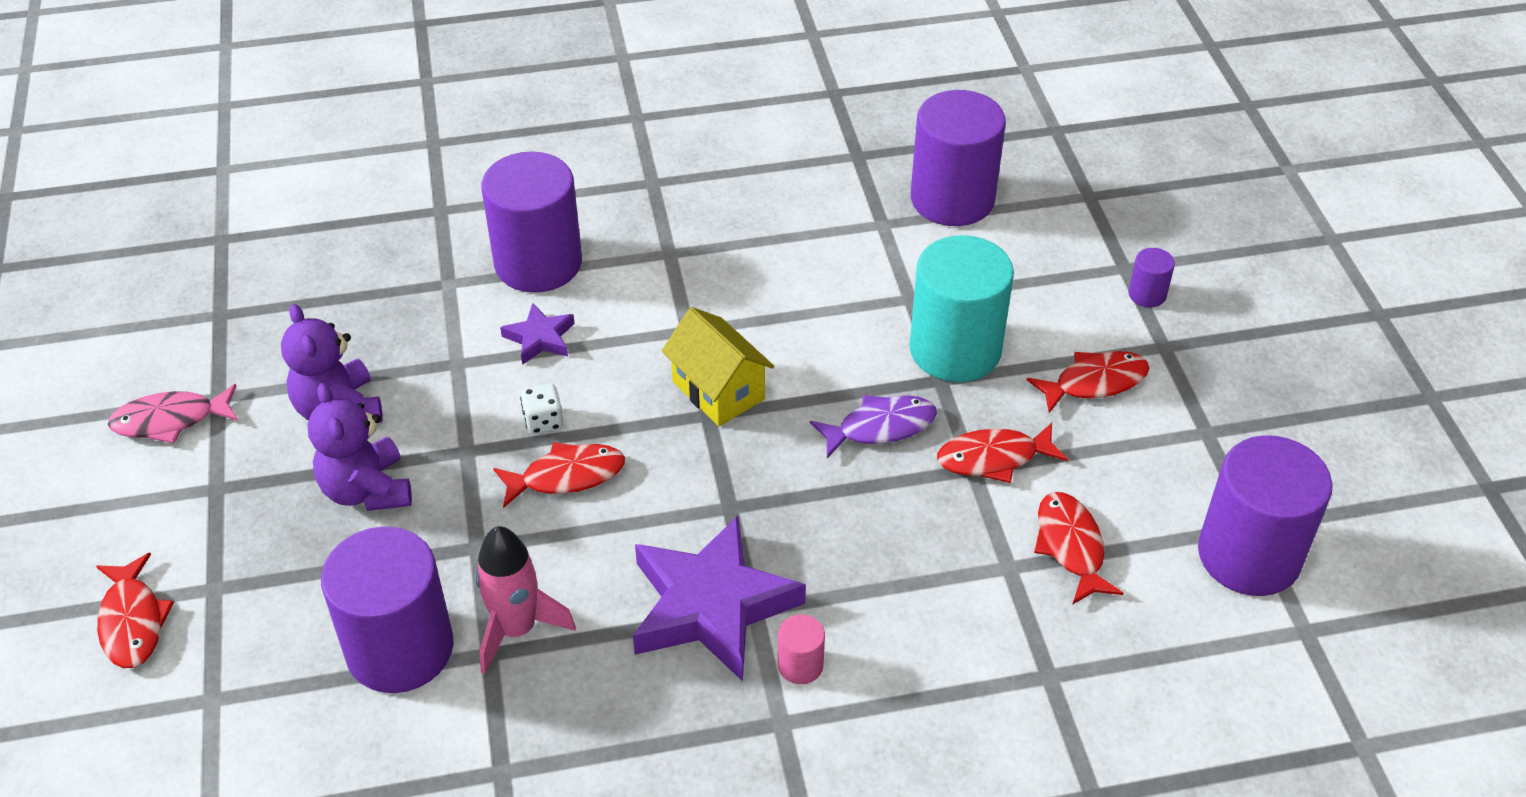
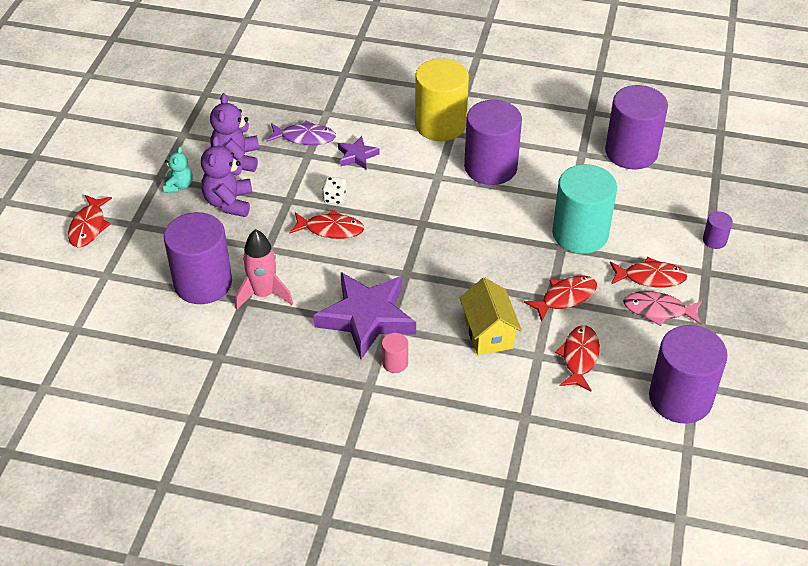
camera: 25 degrees right, 0 degrees up
pink fish [108,384,238,444] -> pink fish moved to [623,291,702,326]
purple cylinder [481,152,582,293] -> purple cylinder moved to [464,100,522,185]
yellow house [661,307,774,426] -> yellow house moved to [460,277,522,355]
purple fish [810,395,937,458] -> purple fish moved to [266,120,336,145]
red fish [937,423,1068,483] -> red fish turned 135 degrees clockwise [524,275,597,321]
none -> turquoise teddy bear [163,147,193,193]
none -> yellow cylinder [415,58,469,141]

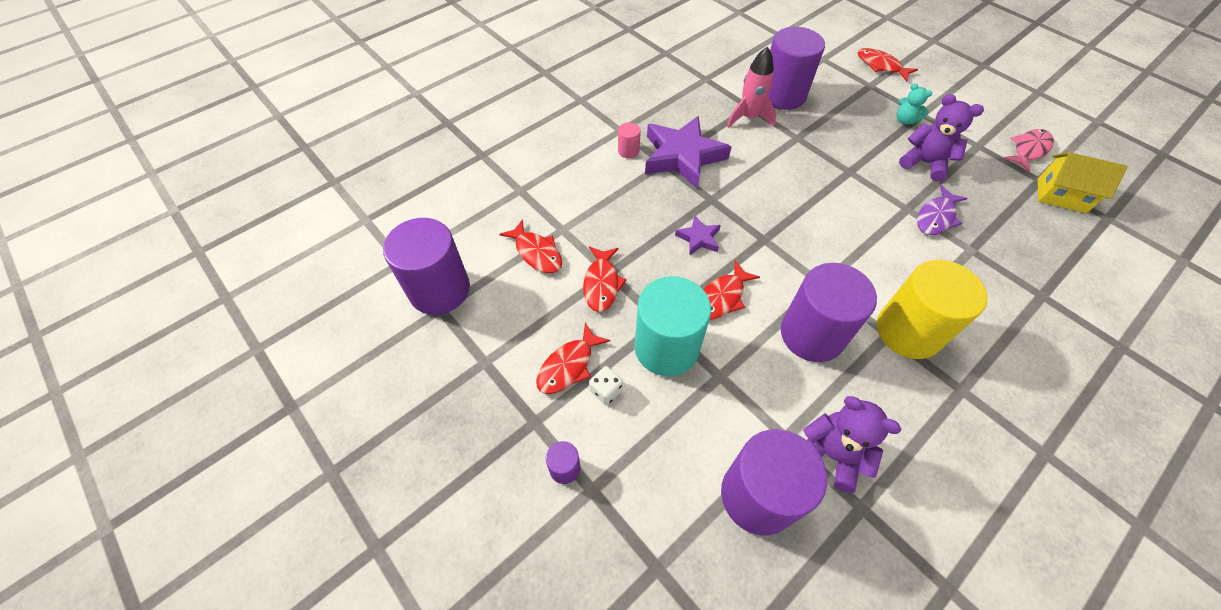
camera: 125 degrees right, 10 degrees up
purple teddy bear [201,136,252,217] -> purple teddy bear moved to [803,396,901,493]
red fish [289,210,364,239] -> red fish moved to [703,260,760,320]
white dice [323,177,346,205] -> white dice moved to [589,366,623,405]
purple star [338,136,380,169] -> purple star moved to [675,216,721,256]
yellow house [460,277,522,355] -> yellow house moved to [1038,152,1127,214]
pink fish [623,291,702,326] -> pink fish moved to [1003,129,1054,172]

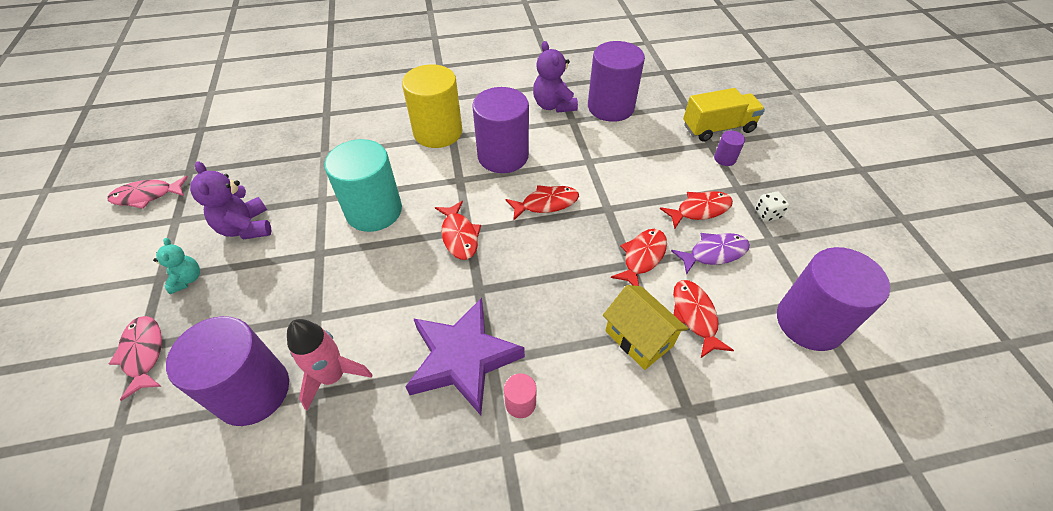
camera: 150 degrees left, 5 degrees down
white dice [589,366,623,405] -> white dice moved to [755,192,789,222]
turquoise cylinder [634,276,711,377] -> turquoise cylinder moved to [324,139,402,232]
purple star [675,216,721,256] -> none
red fish [858,48,918,81] -> red fish moved to [435,201,481,260]
purple fish [917,185,968,235] -> purple fish moved to [671,233,750,275]
yellow house [1038,152,1127,214] -> yellow house moved to [603,285,688,370]
none -> pink fish [109,316,162,401]
none -> yellow truck [683,88,765,142]

